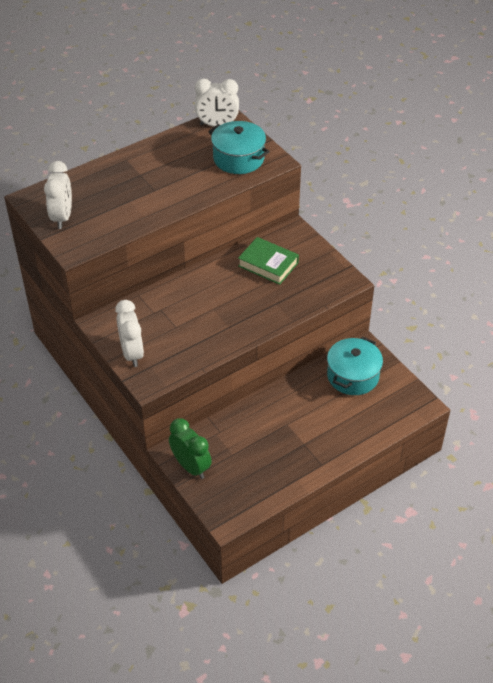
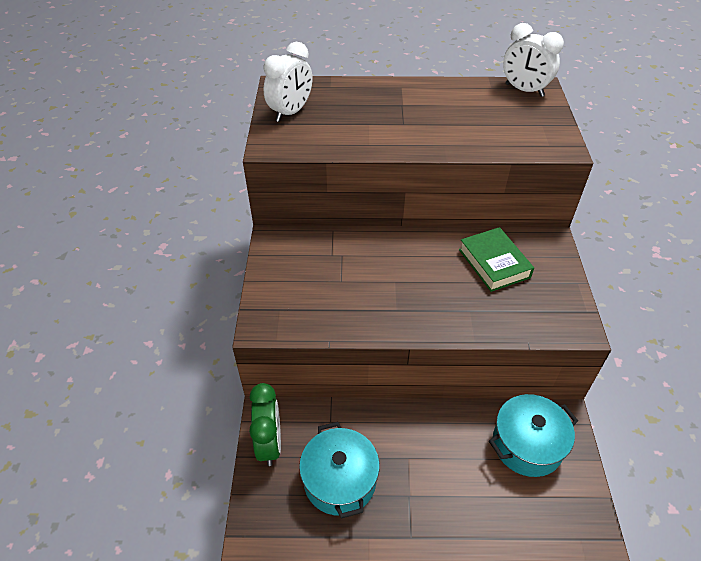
camera: 35 degrees right, 0 degrees up
white clock [115,300,144,367] -> none
turquoise pot [208,121,270,174] -> turquoise pot moved to [299,422,380,519]

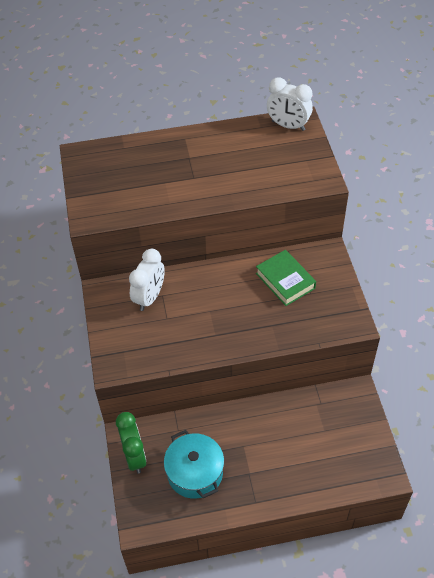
camera: 10 degrees left, 5 degrees up
white clock [264,42,312,122] -> white clock moved to [129,249,165,311]
turquoise pot [489,394,578,477] -> none

